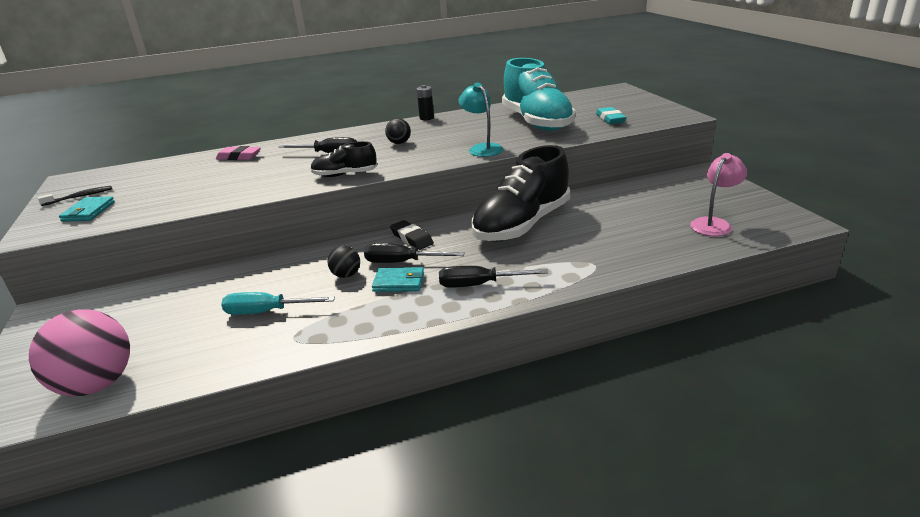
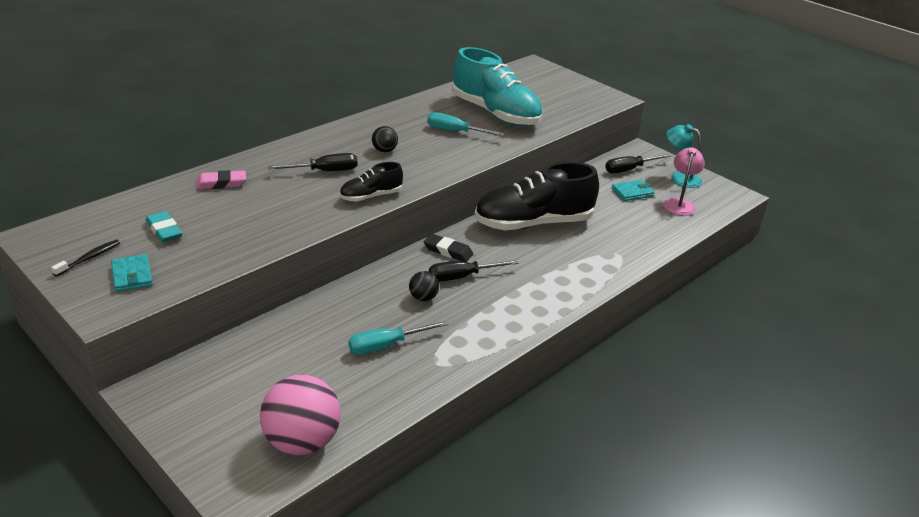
camera: 30 degrees left, 5 degrees up
turquoise wallet [372,267,424,292] -> turquoise wallet moved to [611,180,655,201]
black battery [417,85,434,120] -> none
black screwdriver [439,266,548,288] -> black screwdriver moved to [605,154,670,173]
turquoise lamp [458,83,503,157] -> turquoise lamp moved to [666,124,702,188]
black shoe [471,145,570,242] -> black shoe turned 60 degrees clockwise [474,162,599,230]
turquoise eraser [596,107,627,124] -> turquoise eraser moved to [146,211,182,242]
none -> turquoise screwdriver [427,112,505,136]

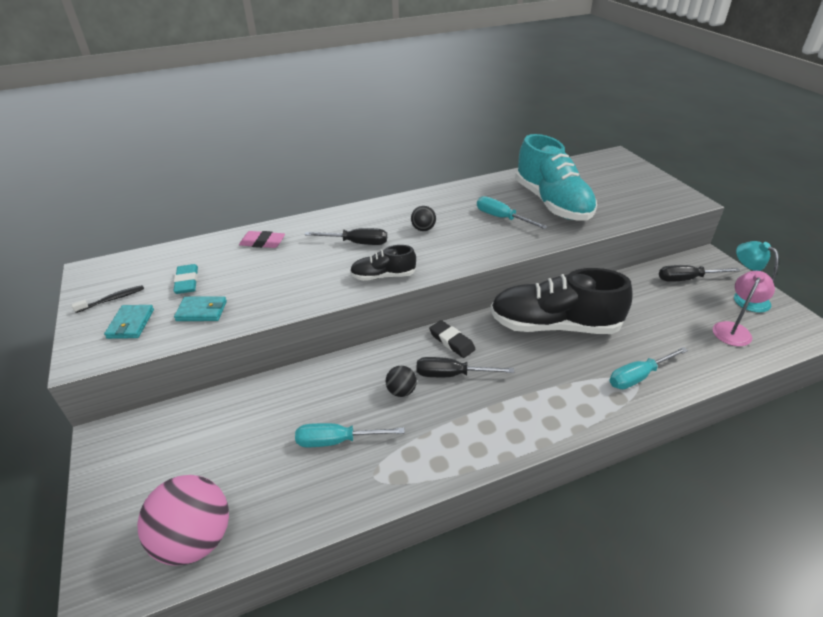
camera: 25 degrees right, 5 degrees up
turquoise wallet [611,180,655,201] -> turquoise wallet moved to [174,296,227,321]
none -> turquoise screwdriver [609,347,688,389]

